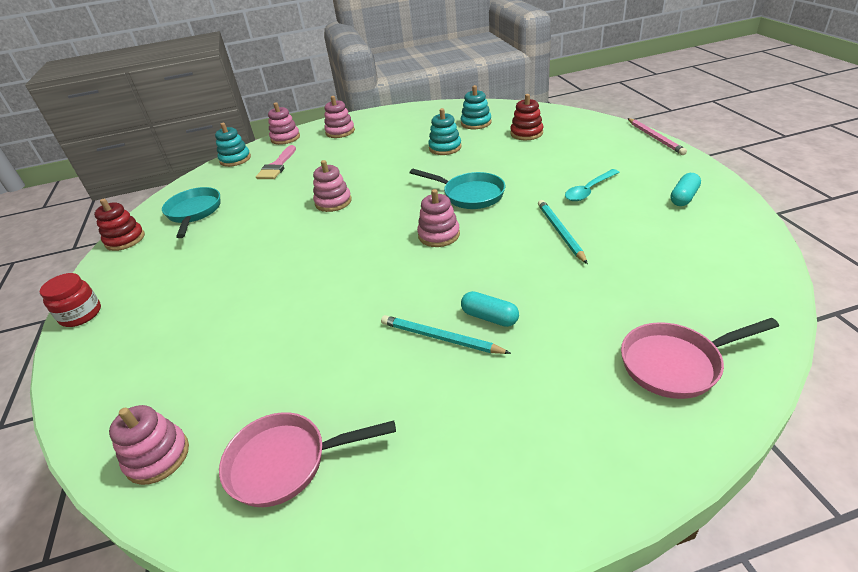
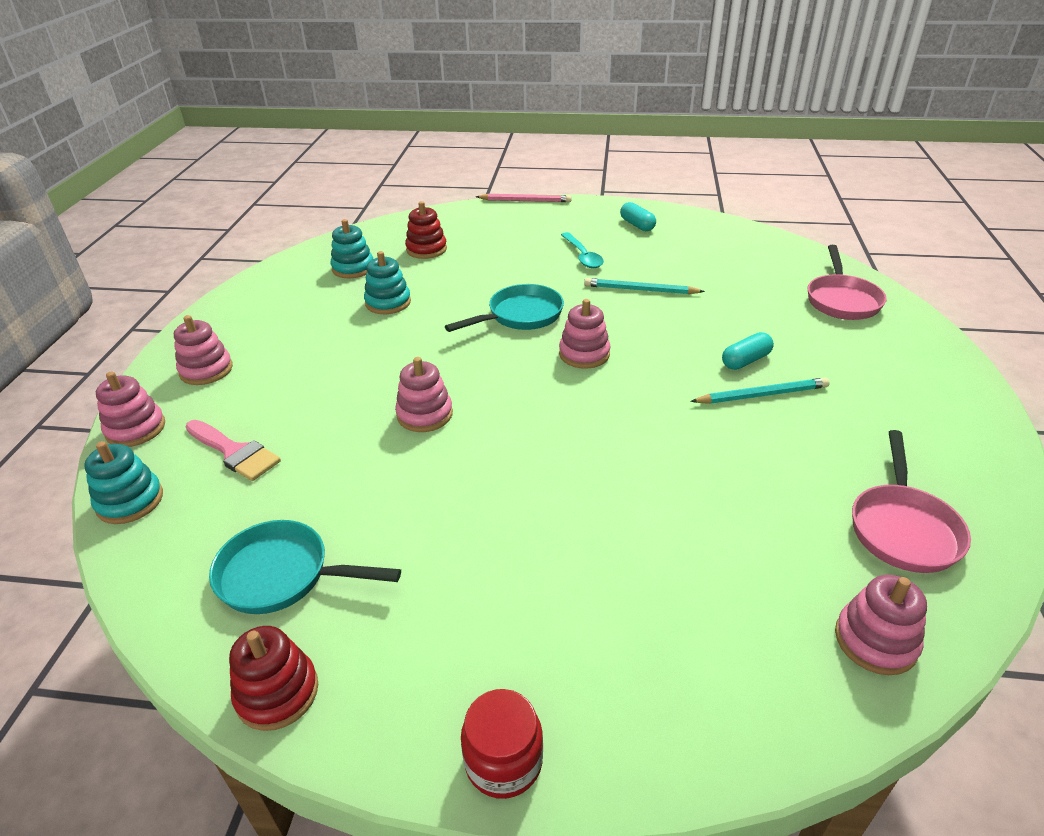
camera: 70 degrees left, 0 degrees up
turquoise pencil [381,315,511,354] -> turquoise pencil turned 150 degrees counterclockwise [690,377,830,404]

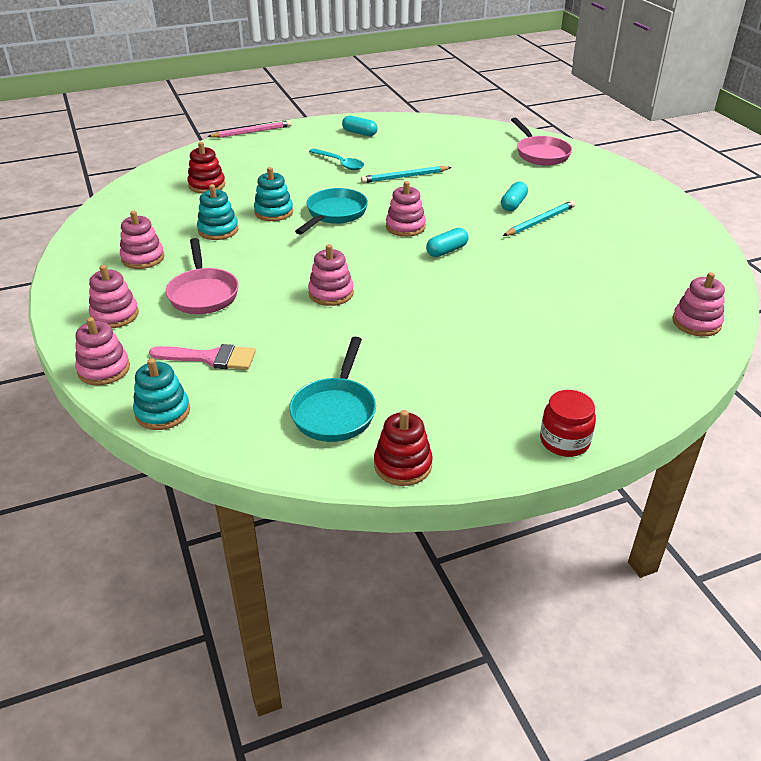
camera: 30 degrees left, 0 degrees up
turquoise pan [209,520,401,614] -> turquoise pan turned 60 degrees counterclockwise [289,337,376,442]
turquoise stacking toy [330,219,373,278] -> turquoise stacking toy moved to [254,167,293,221]
pink pan [852,430,971,573] -> pink pan moved to [166,238,239,314]
none -> pink stacking toy [120,211,164,269]
none -> turquoise capsule [426,228,469,257]

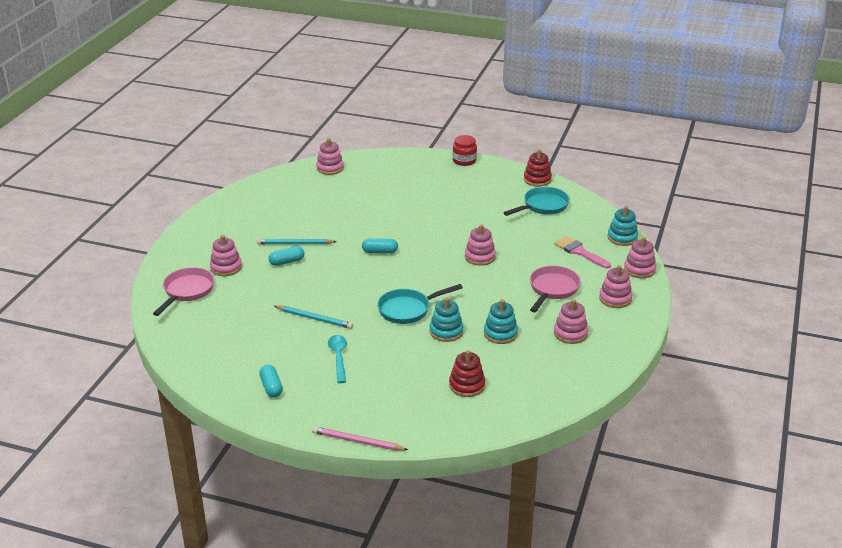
camera: 140 degrees left, 5 degrees down
pink stacking toy [386,181,426,237] -> pink stacking toy moved to [210,235,242,276]

